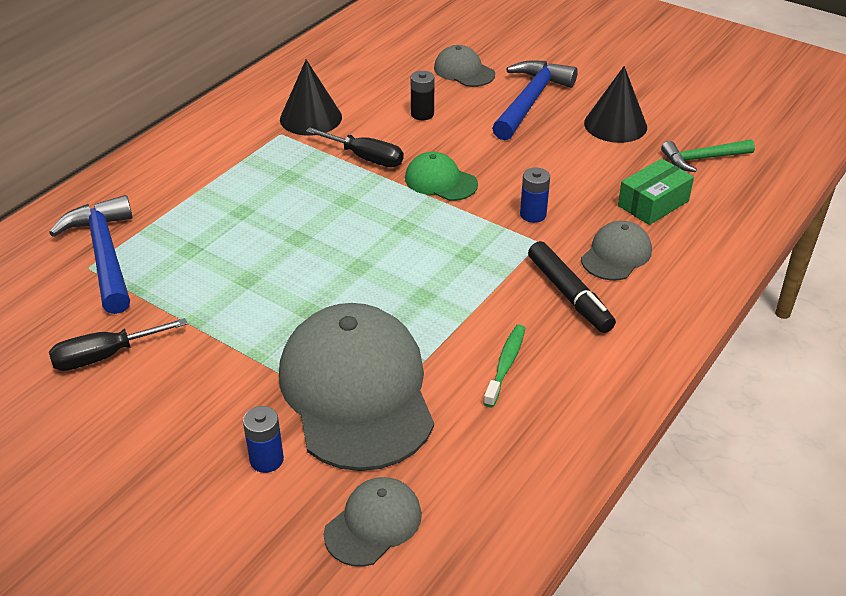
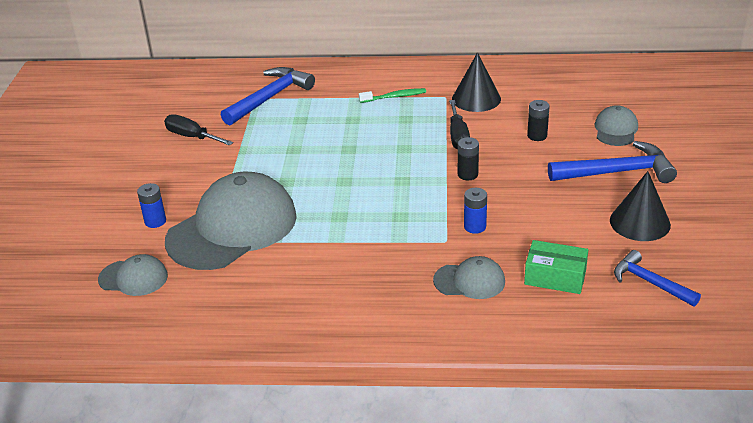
camera: 60 degrees right, 5 degrees down
green cap [405,152,478,201] -> black battery [458,137,479,180]
green toothbrush [483,324,525,407] -> green toothbrush moved to [359,88,426,103]
black marker [528,241,616,333] -> none
green hammer [661,139,755,172] -> blue hammer [614,250,701,307]

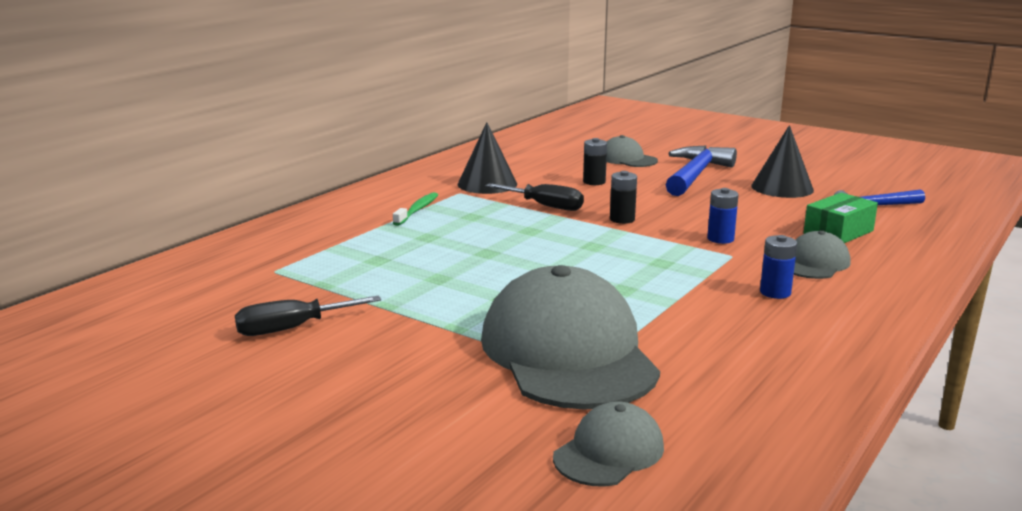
camera: 60 degrees left, 15 degrees down
blue battery [137,183,166,228] -> blue battery moved to [760,235,797,299]
blue hammer [221,67,315,125] -> none

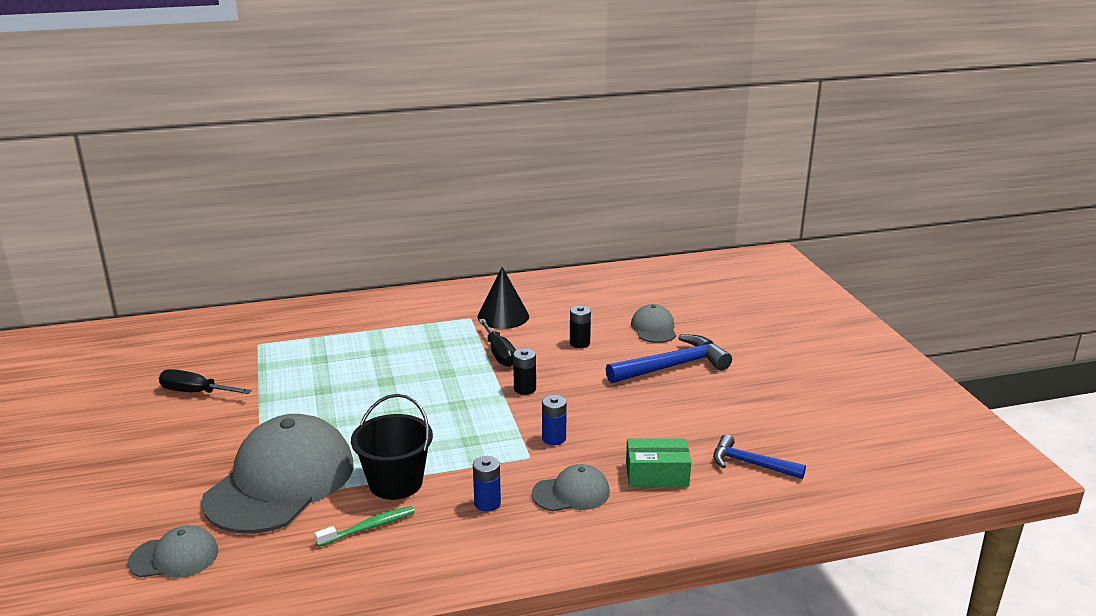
camera: 40 degrees right, 5 degrees up
green toothbrush [393,192,438,226] -> green toothbrush moved to [315,506,415,547]
black cone [751,125,814,198] -> none
none -> black bucket [351,394,433,500]

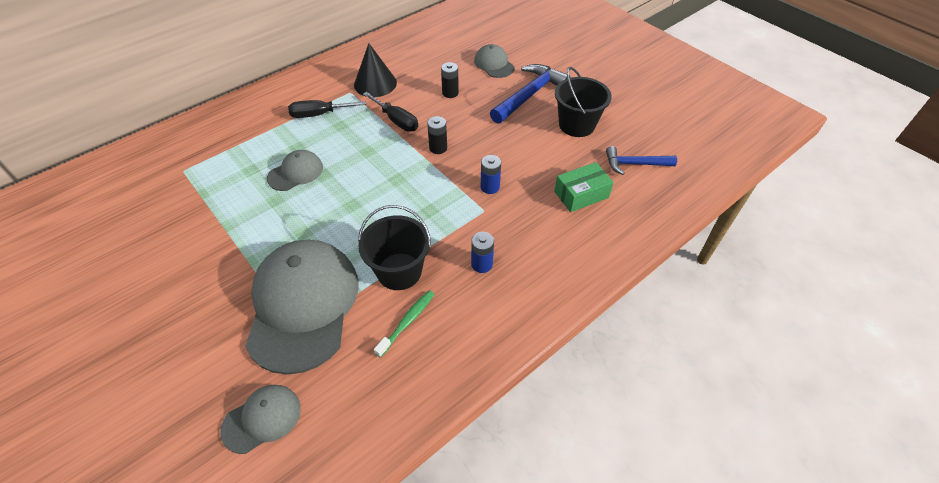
camera: 25 degrees left, 25 degrees up
black screwdriver [159,369,251,394] -> black screwdriver moved to [288,100,366,118]
grey cap [532,464,610,512] -> grey cap moved to [267,150,323,191]
none -> black bucket [555,67,612,137]

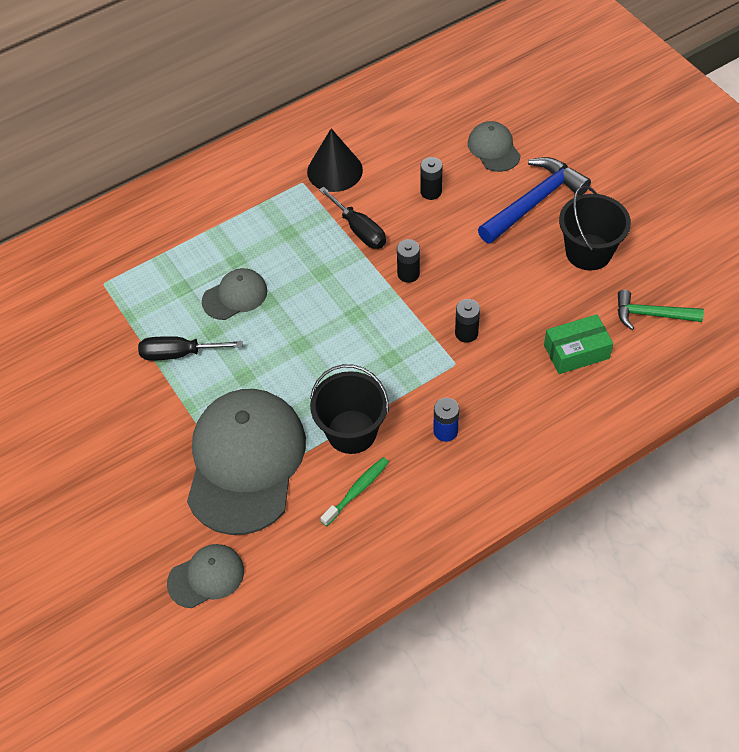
camera: 10 degrees right, 5 degrees up
black screwdriver [288,100,366,118] -> black screwdriver moved to [138,336,243,361]
blue battery [481,155,501,194] -> black battery [455,299,480,343]
blue hammer [606,146,677,175] -> green hammer [618,290,704,330]

